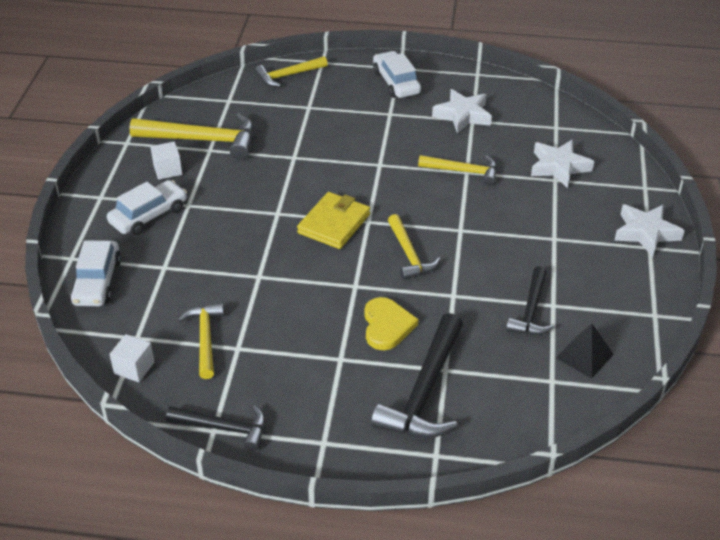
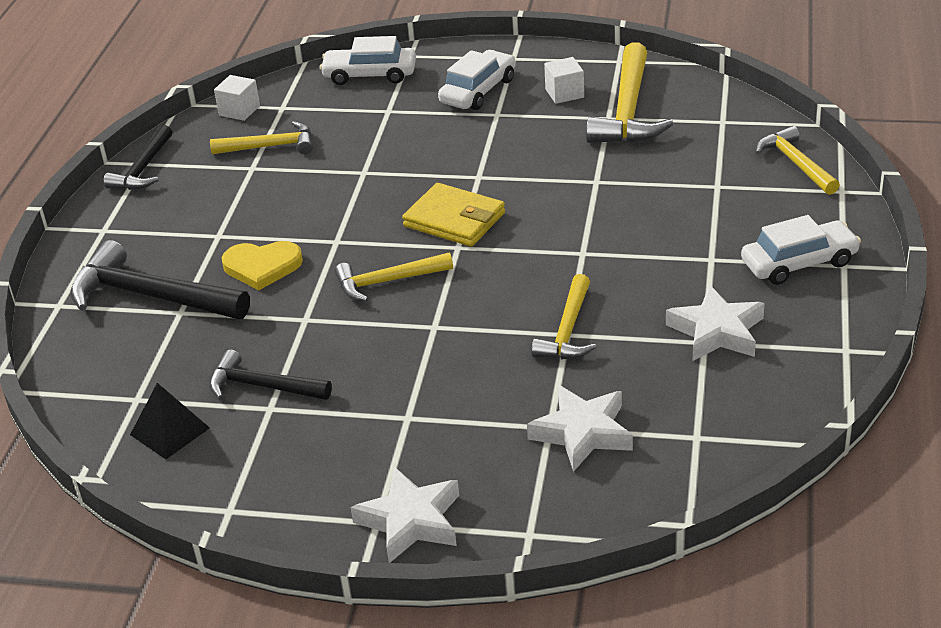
camera: 95 degrees right, 5 degrees down
white car [107,180,187,235] -> white car turned 105 degrees counterclockwise [438,50,516,110]

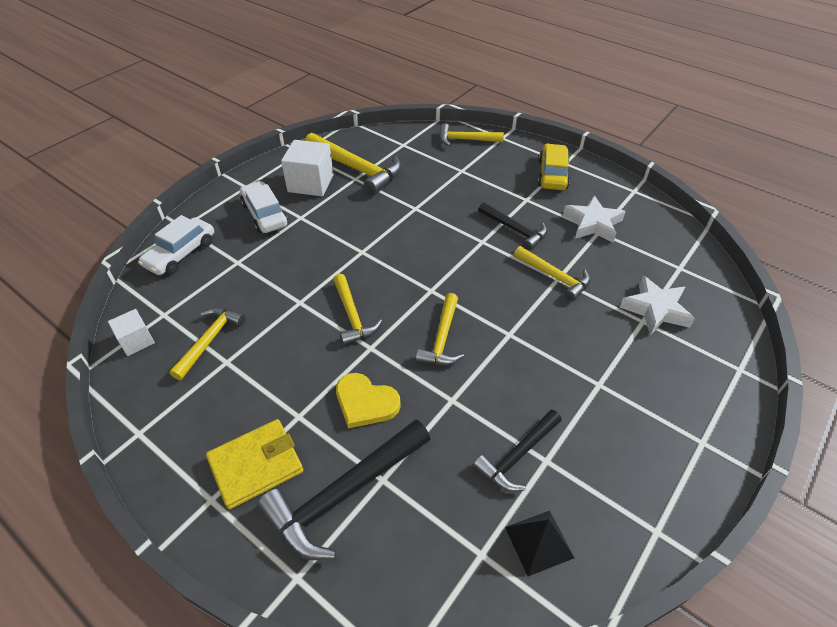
camera: 65 degrees left, 10 degrees up
black hammer [103,125,172,190] -> black hammer moved to [478,202,547,251]
yellow heart [222,241,303,290] -> yellow heart turned 90 degrees clockwise [336,373,401,428]
white star [350,467,459,563] -> none
yellow wallet [402,183,505,247] -> yellow wallet moved to [206,419,303,510]
white cube [544,57,584,104] -> white cube [281,140,334,196], size x1.71
white car [741,215,861,285] -> yellow car [538,144,570,190]
none -> yellow hammer [333,274,382,345]

